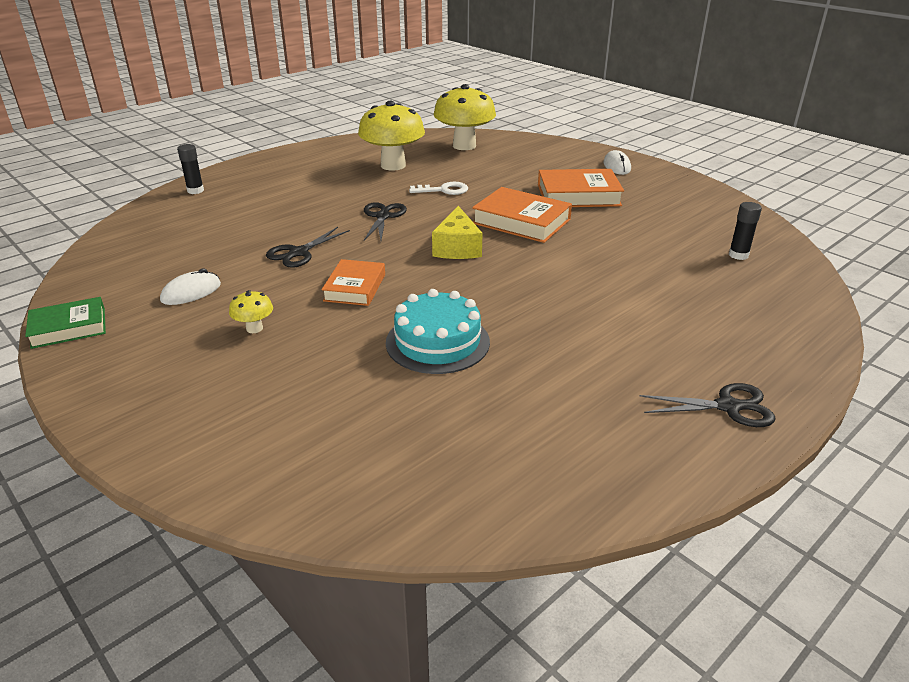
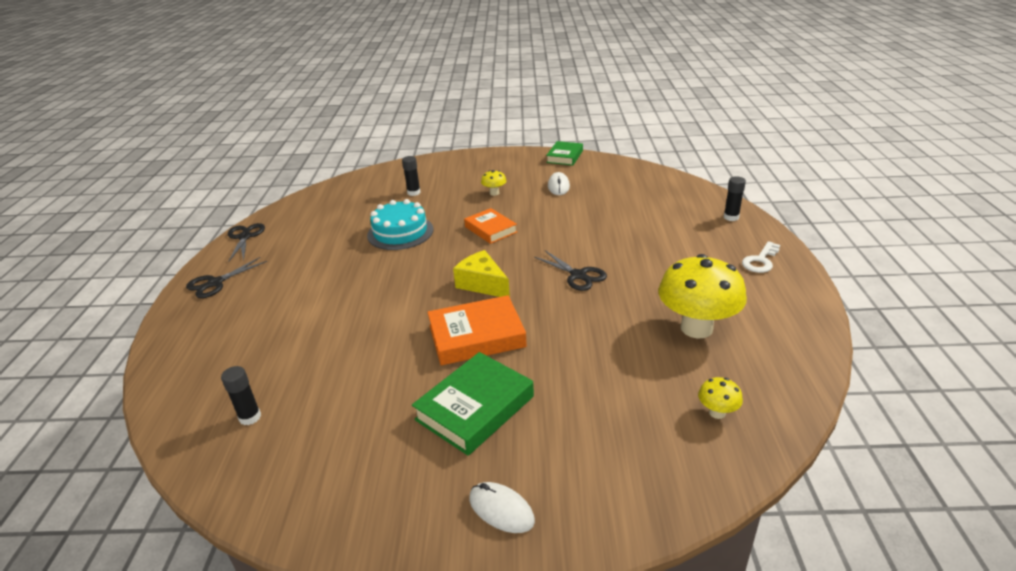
camera: 135 degrees right, 0 degrees up
black scissors [266,227,350,268] -> black scissors moved to [228,223,265,262]
white key [409,182,468,195] -> white key moved to [742,241,780,273]
yellow mushroom [434,84,496,150] -> yellow mushroom [698,377,743,419], size x0.44
orange book [538,169,624,207] -> green book [412,352,534,456]
none -> black glue stick [402,156,421,196]

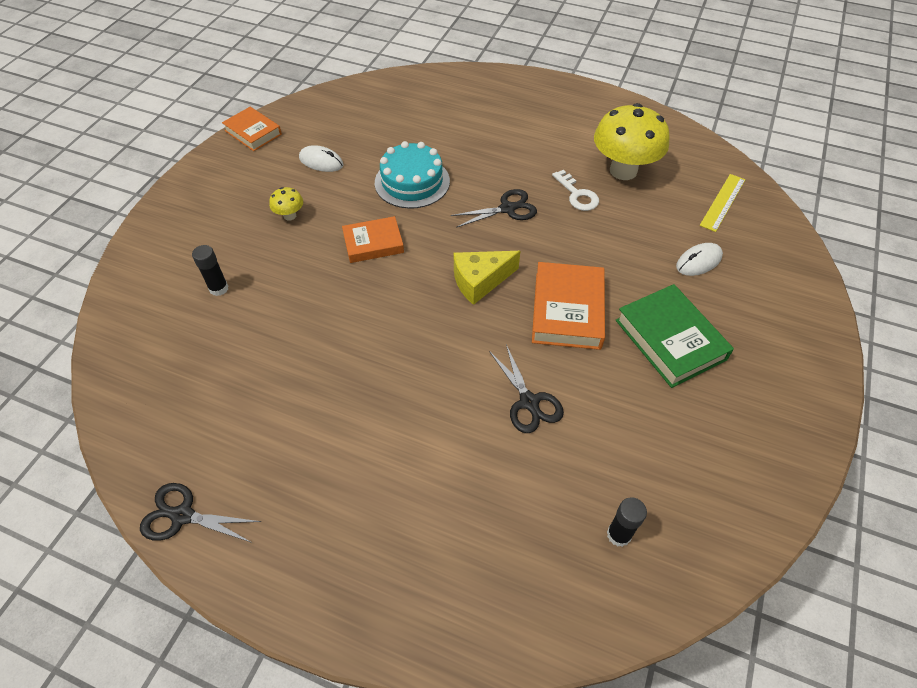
camera: 70 degrees left, 20 degrees up
black scissors [186,257,267,298] -> black scissors moved to [489,344,564,433]
turquoise cake [367,199,433,250] -> turquoise cake moved to [375,141,450,209]
white mouse [469,482,535,533] -> white mouse moved to [676,243,723,276]
green book [546,141,583,166] -> orange book [222,107,282,151]
yellow mushroom [698,377,743,419] -> yellow ruler [700,174,745,232]
black glue stick [724,176,746,221] -> none
white key [742,241,780,273] -> white key moved to [552,170,599,211]

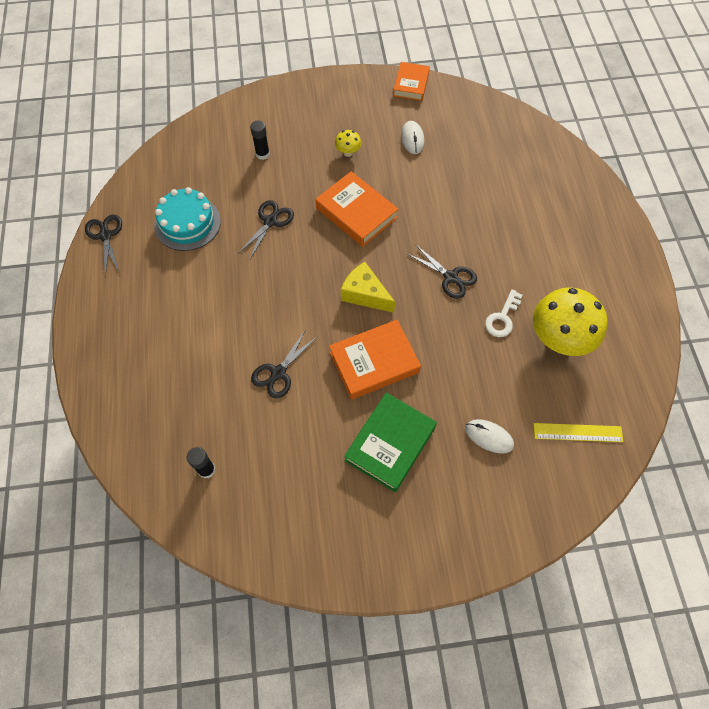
camera: 60 degrees right, 10 degrees up
orange book [342,216,404,263] -> orange book [315,171,398,247], size x1.52
turquoise cake [375,141,450,209] -> turquoise cake moved to [154,187,221,251]
none -> black scissors [239,200,294,259]

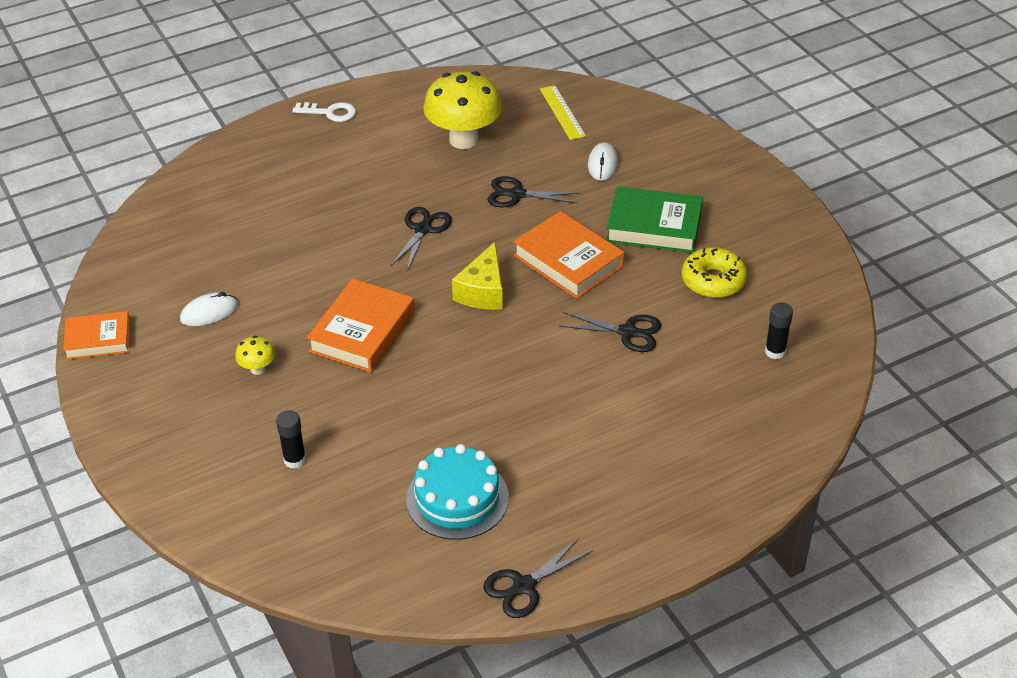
camera: 110 degrees left, 20 degrees down
black scissors [239,200,294,259] -> black scissors moved to [487,176,580,208]
white key [485,289,522,337] -> white key moved to [292,102,356,122]
none -> yellow donut [682,247,747,298]

